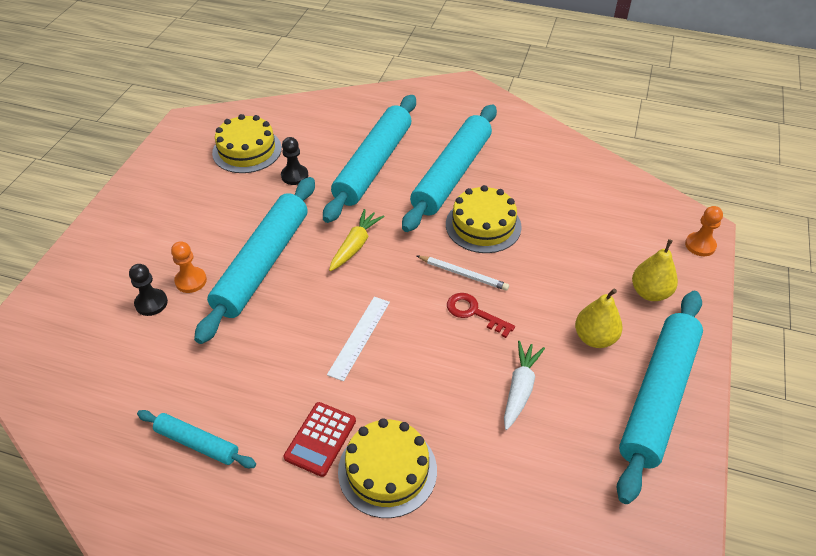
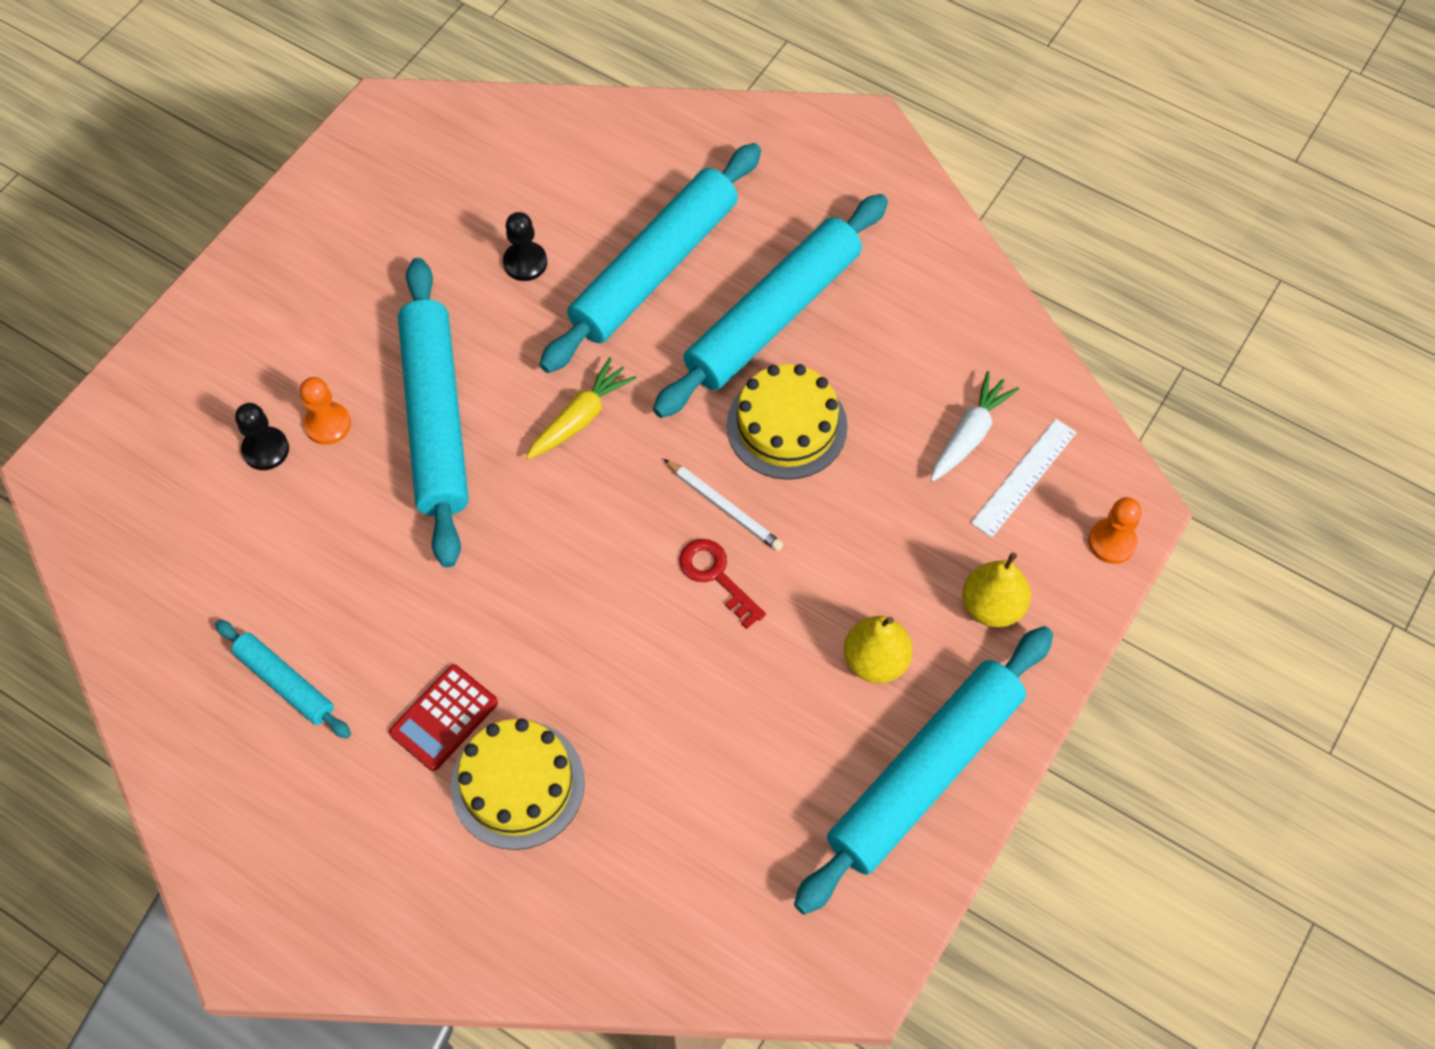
camera: 15 degrees right, 15 degrees up
turquoise rolling pin [194,177,315,344] -> turquoise rolling pin turned 45 degrees counterclockwise [398,258,469,568]
yellow cake [212,114,282,173] -> none
white ruler [327,297,390,381] -> white ruler moved to [971,419,1077,538]
white carrot [504,341,545,430] -> white carrot moved to [930,371,1019,482]

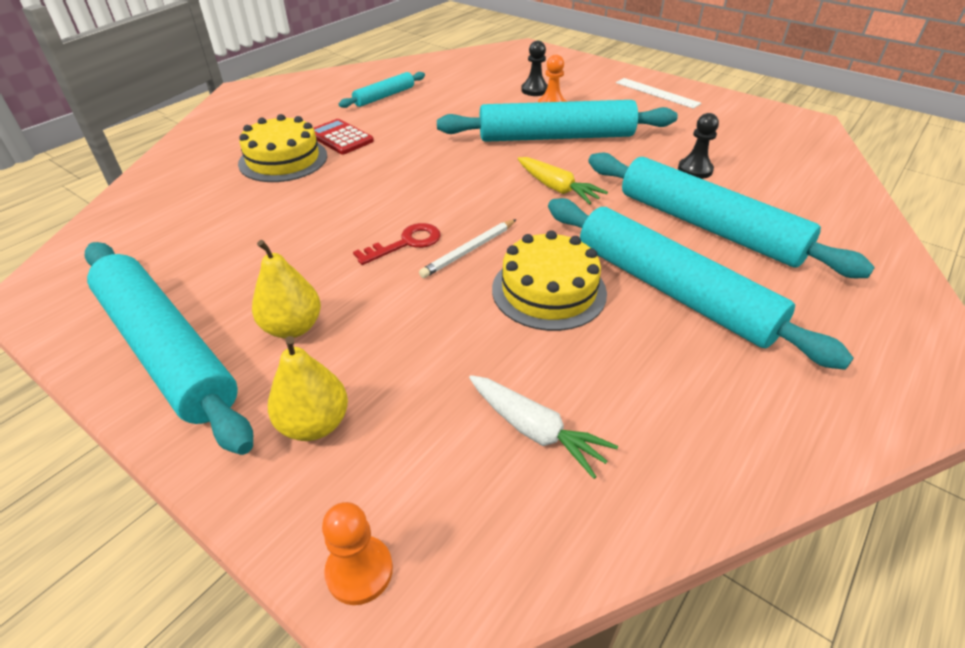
camera: 95 degrees right, 20 degrees down
white ruler [971,419,1077,538] -> white ruler moved to [616,78,702,109]

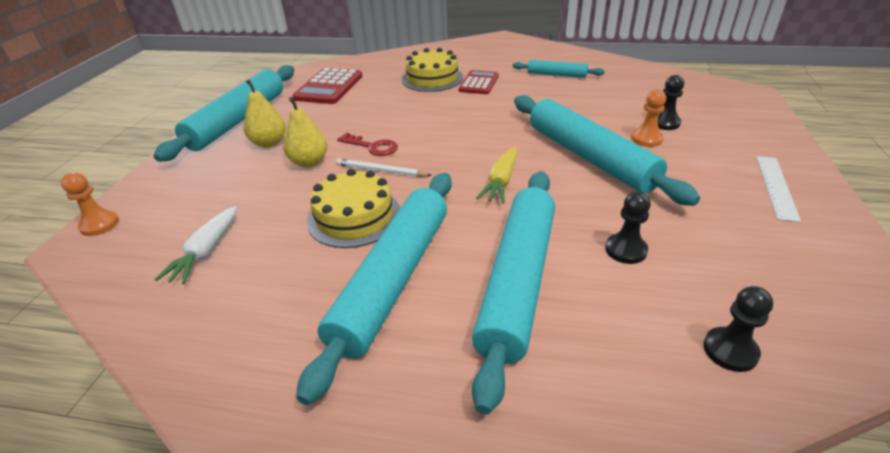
camera: 65 degrees right, 5 degrees down
yellow pear [268,336,348,441] -> yellow pear moved to [283,97,327,168]
none -> red calculator [293,68,362,104]
none -> black pawn [703,286,773,372]

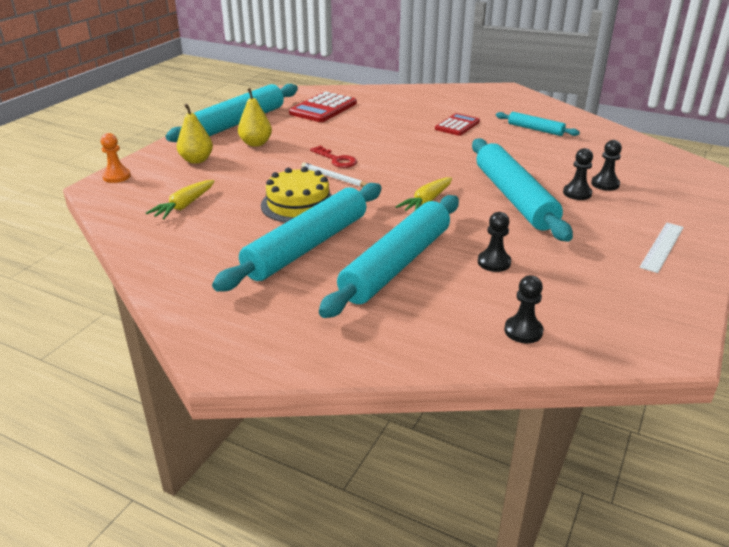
camera: 15 degrees right, 5 degrees down
white carrot [155,206,237,284] -> yellow carrot [146,180,215,220]
yellow pear [283,97,327,168] -> yellow pear moved to [177,103,213,164]
yellow cake [402,48,463,92] -> none
orange pawn [631,89,666,147] -> black pawn [563,148,593,200]

